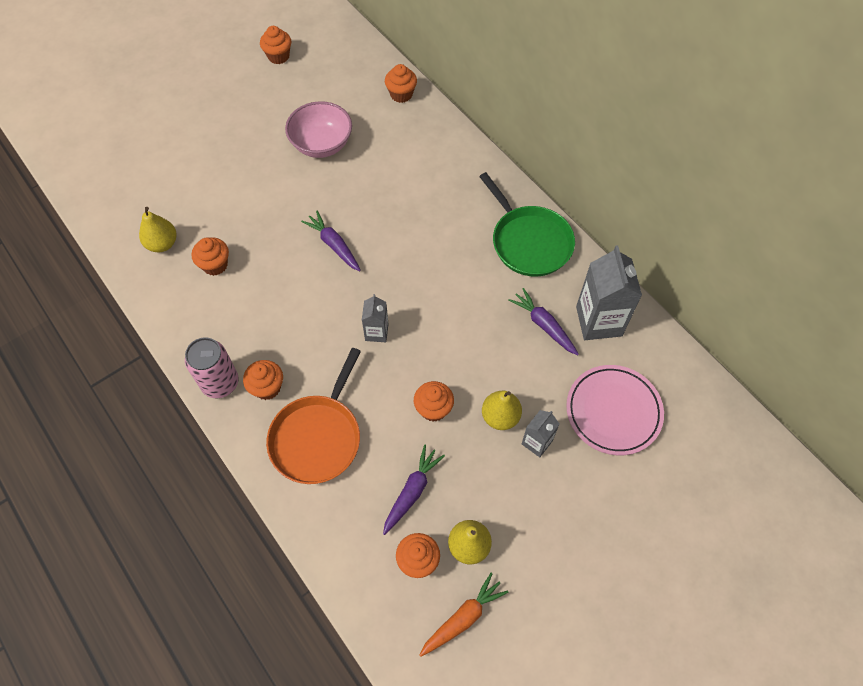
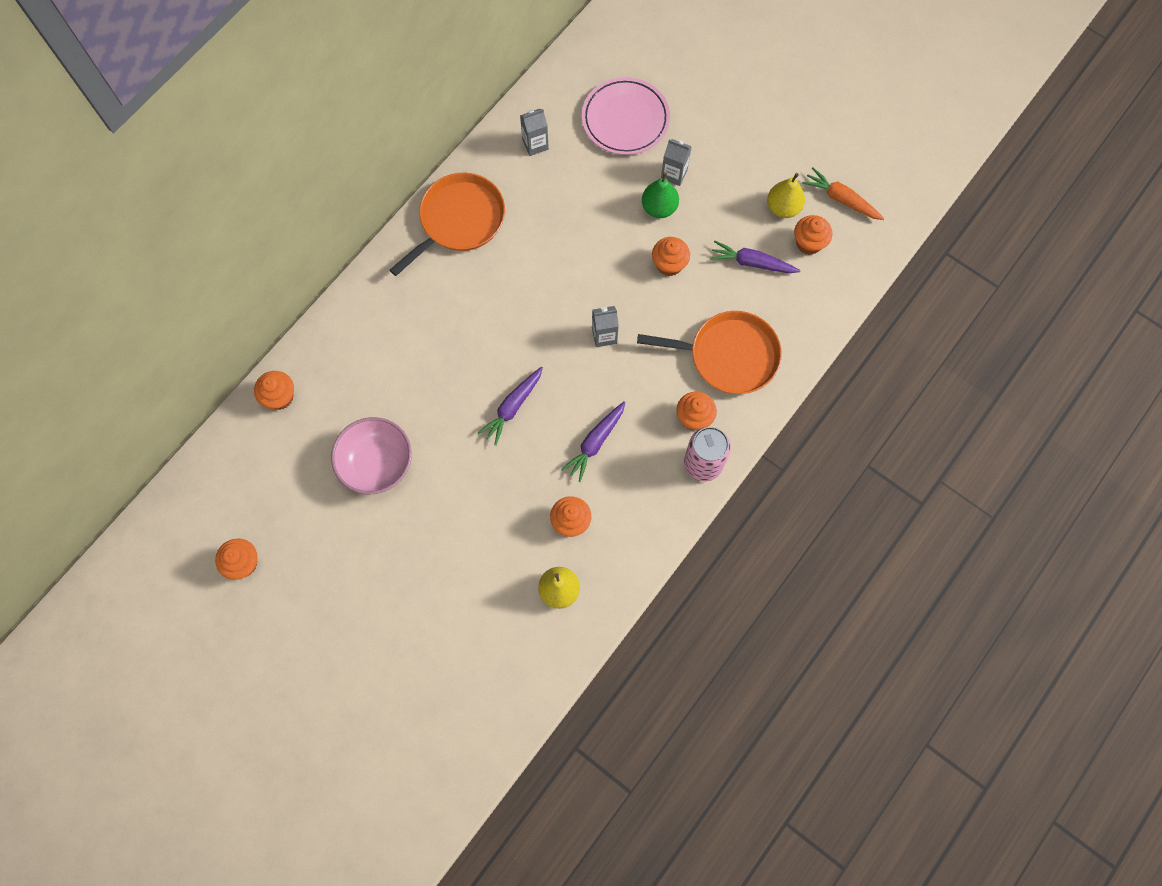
camera: 105 degrees left, 10 degrees up
green pan [479,172,575,277] -> orange pan [390,173,505,276]
yellow pear [482,391,522,430] -> green pear [642,172,679,218]
purple carrot [508,288,579,355] -> purple carrot moved to [561,401,625,482]
grey carton [576,245,642,340] -> grey carton [520,109,549,156], size x0.54

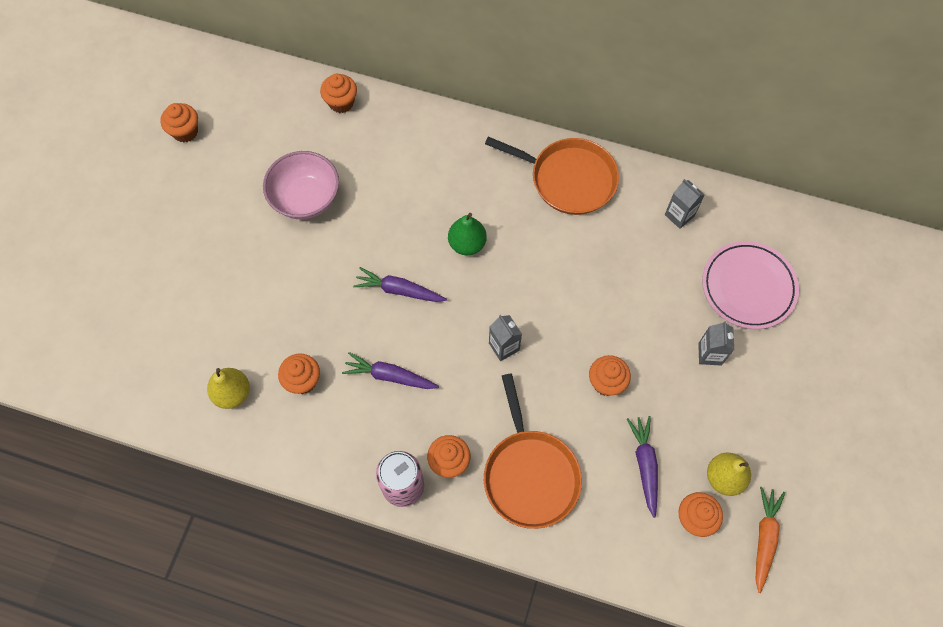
camera: 70 degrees right, 5 degrees down
green pear [642,172,679,218] -> green pear moved to [448,213,487,255]

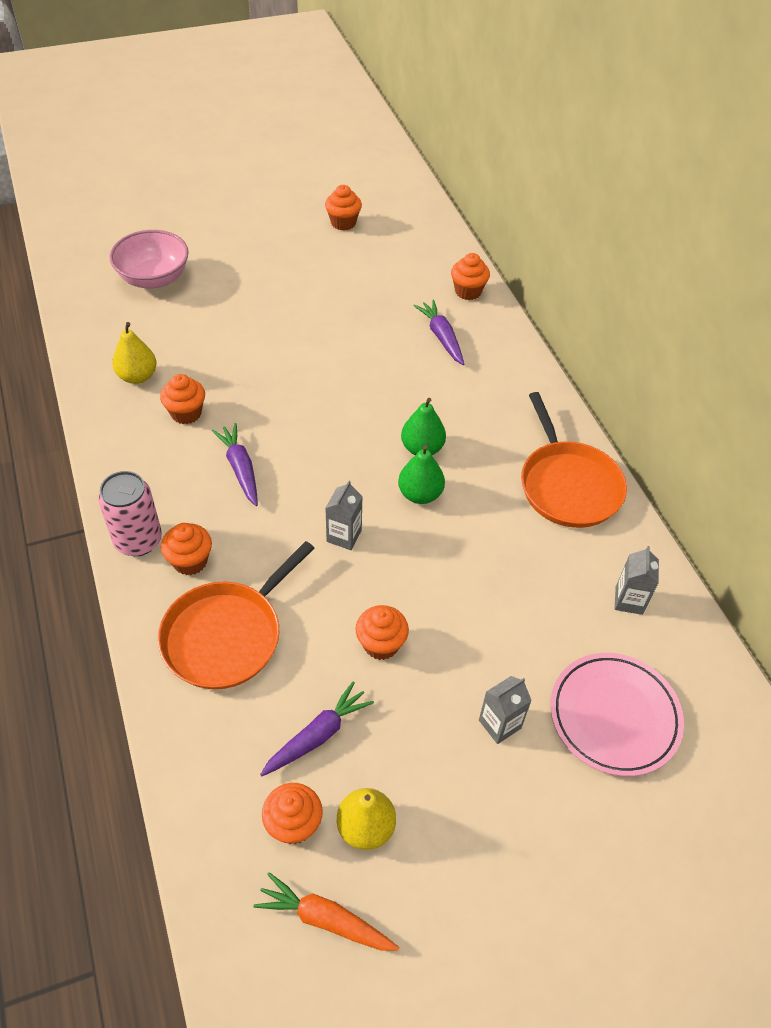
camera: 50 degrees right, 15 degrees down
pink bowl [263,151,339,219] -> pink bowl moved to [109,230,189,289]
purple carrot [353,267,447,302] -> purple carrot moved to [413,300,464,365]
orange carrot [755,487,785,593] -> orange carrot turned 135 degrees counterclockwise [254,872,399,951]
none -> green pear [398,445,445,504]

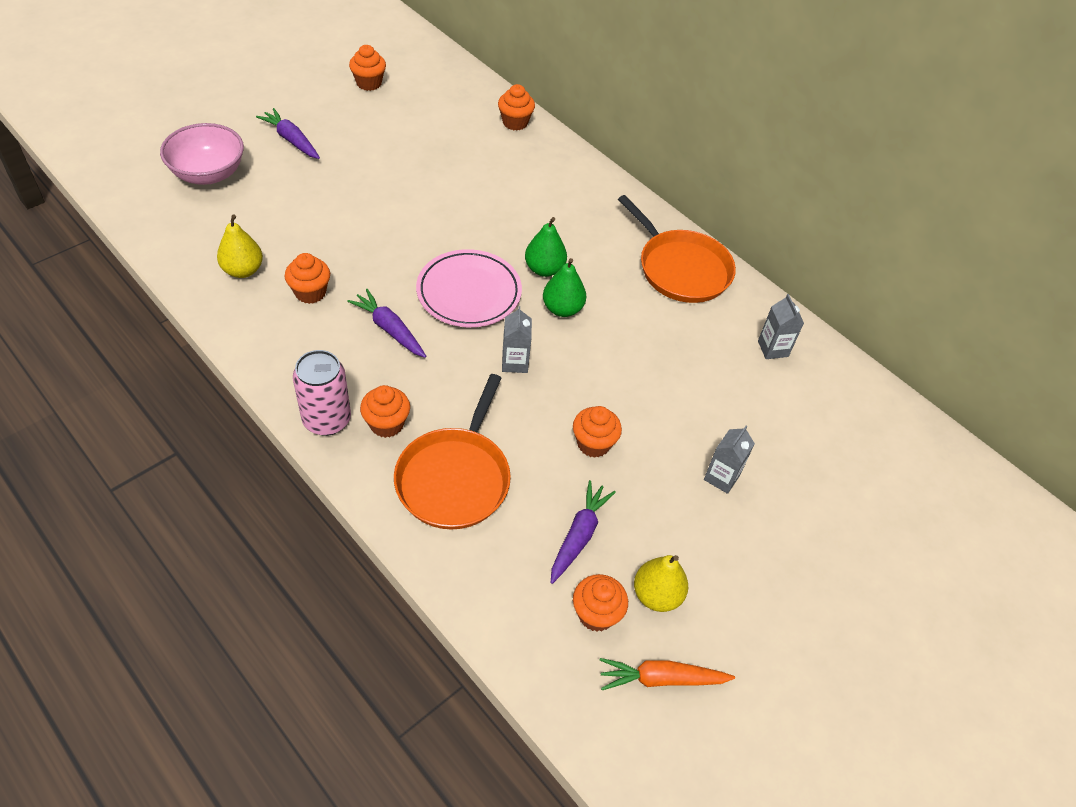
camera: 25 degrees left, 0 degrees up
purple carrot [413,300,464,365] -> purple carrot moved to [256,108,320,159]
pink plate [550,653,684,776] -> pink plate moved to [416,249,522,327]

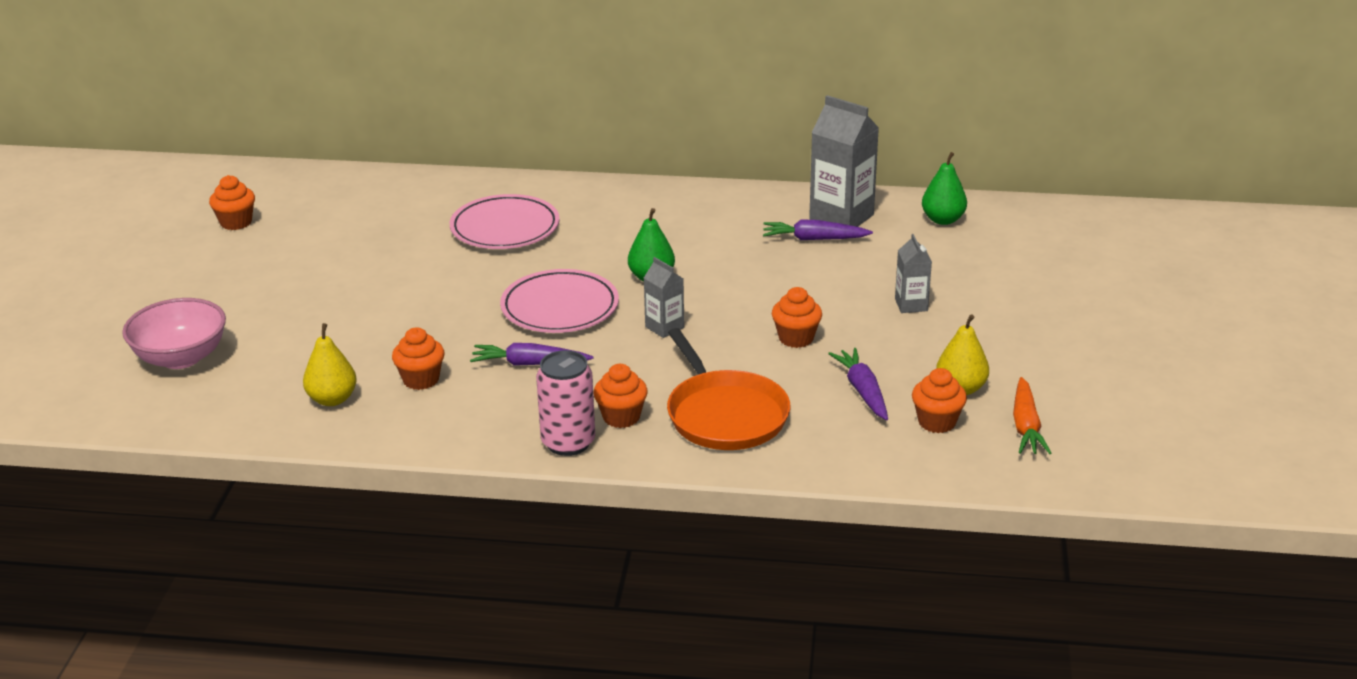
camera: 35 degrees left, 20 degrees down
purple carrot [256,108,320,159] -> purple carrot moved to [763,219,873,240]
orange cupcake [498,84,535,131] -> none
green pear [525,217,567,277] -> green pear moved to [922,152,967,225]
orange carrot [600,658,735,690] -> orange carrot turned 45 degrees counterclockwise [1013,377,1051,454]
orange pan [618,195,736,303] -> none
grey carton [758,294,804,359] -> grey carton [809,95,879,227], size x1.86
none -> pink plate [450,194,560,249]

